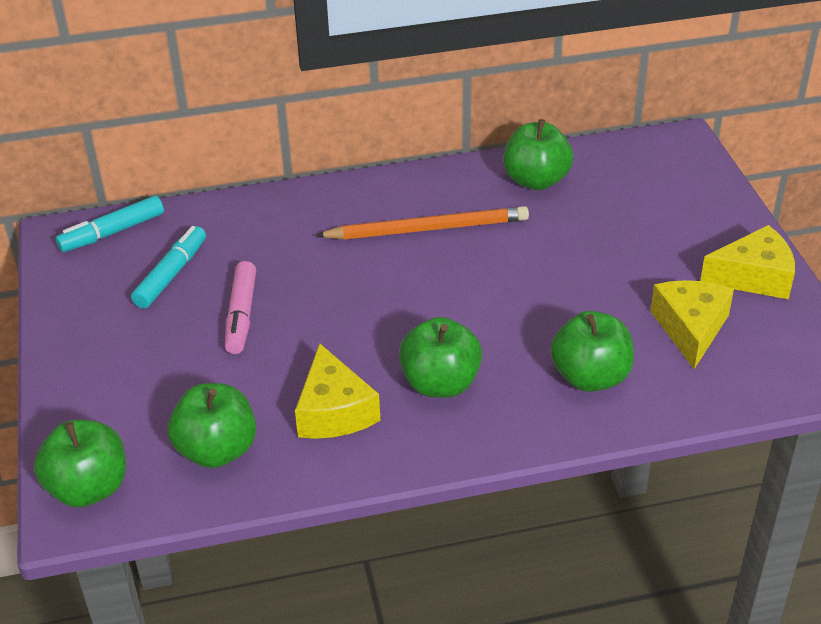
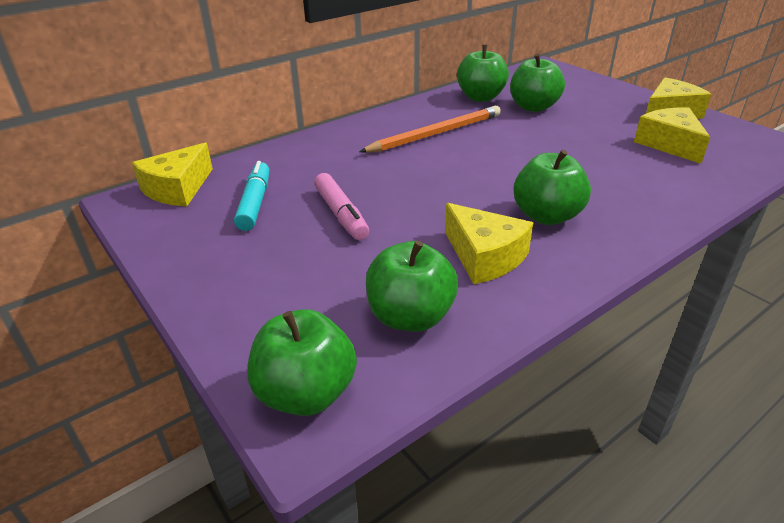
camera: 25 degrees left, 5 degrees down
turquoise marker [56,196,164,252] -> yellow cheese [132,143,213,206]
green apple [550,311,634,392] -> green apple moved to [510,54,565,112]

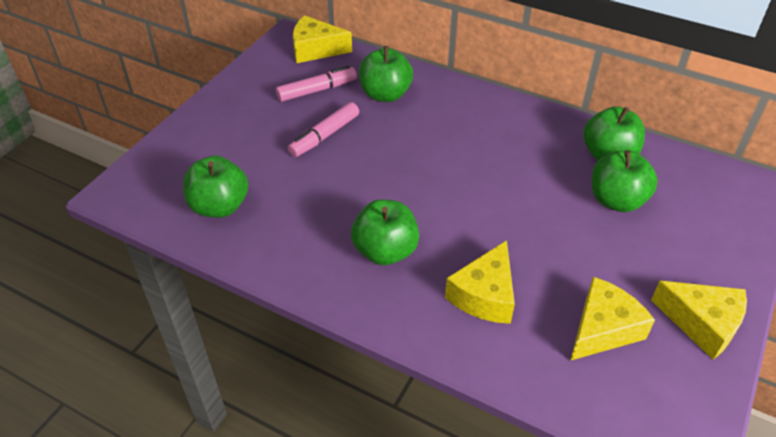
camera: 65 degrees right, 10 degrees up
turquoise marker [234,161,269,231] -> pink marker [276,66,357,102]
green apple [247,309,357,416] -> green apple moved to [359,46,413,102]
orange pencil [359,106,501,153] -> none
yellow cheese [445,203,533,284] -> yellow cheese moved to [445,240,515,324]

